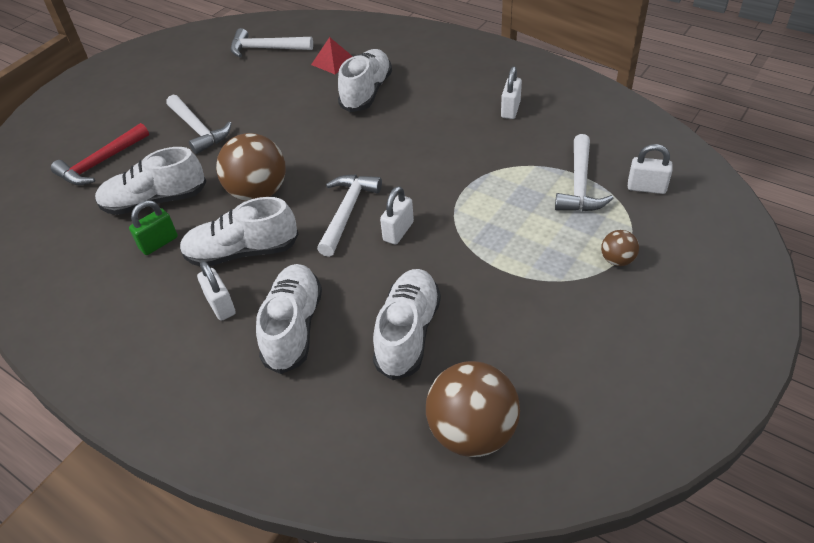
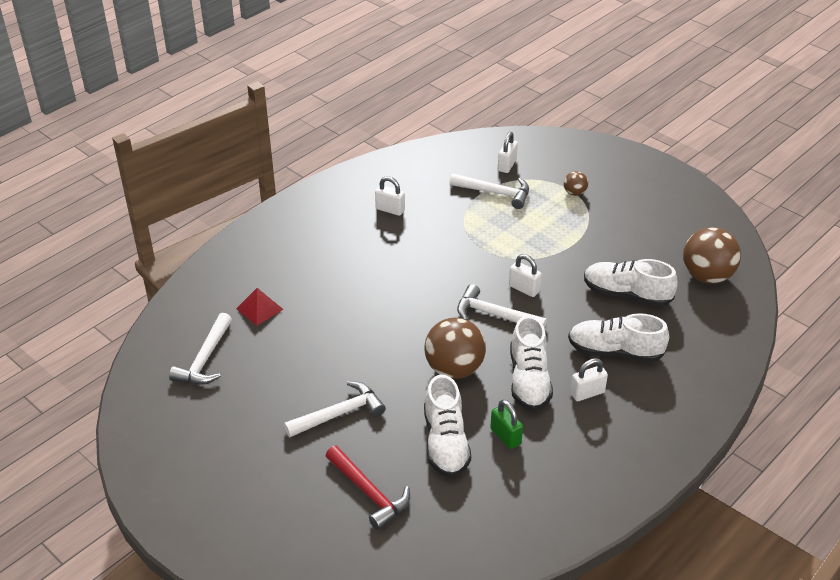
camera: 85 degrees left, 5 degrees down
white shoe [338,49,392,112] -> none

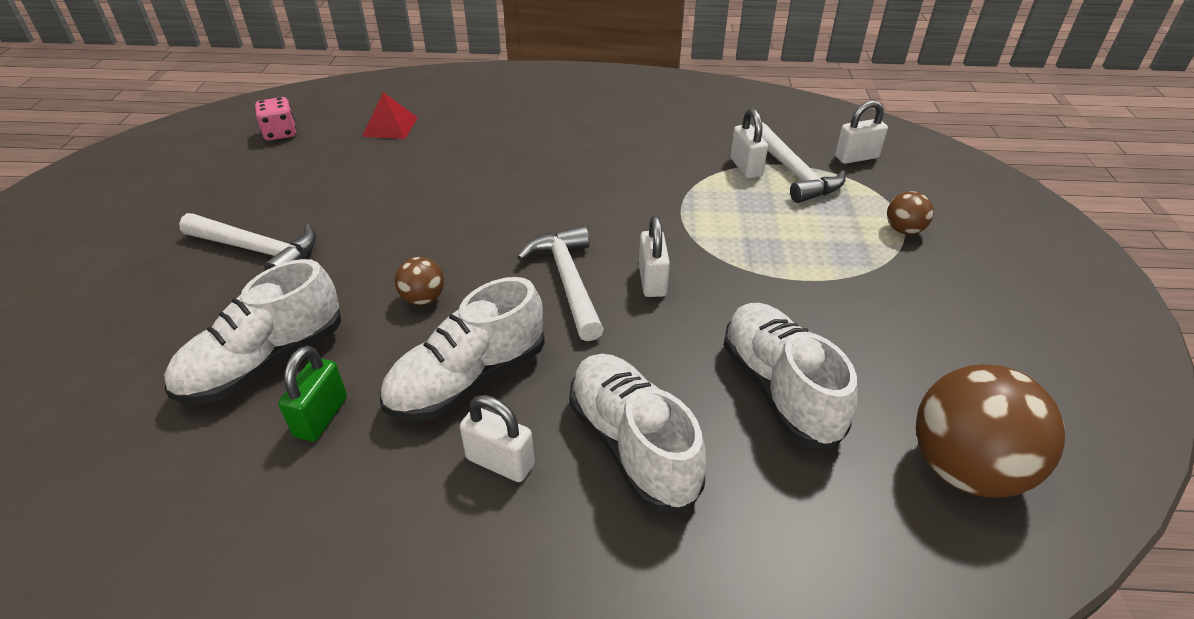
camera: 50 degrees right, 0 degrees up
white hammer [169,313,232,385] -> pink dice [255,97,296,141]
red hammer [326,446,410,530] -> none
white padlock [375,176,405,216] -> white padlock moved to [730,108,768,178]
brown ball [424,318,486,379] -> brown ball [395,257,444,305], size x0.48

